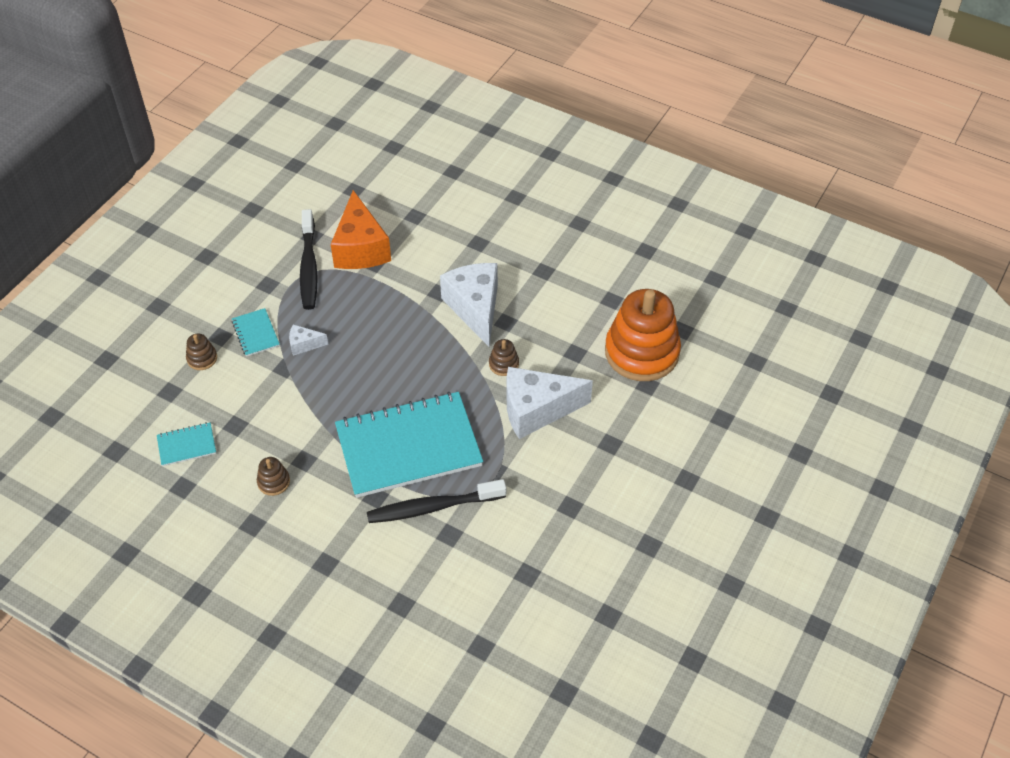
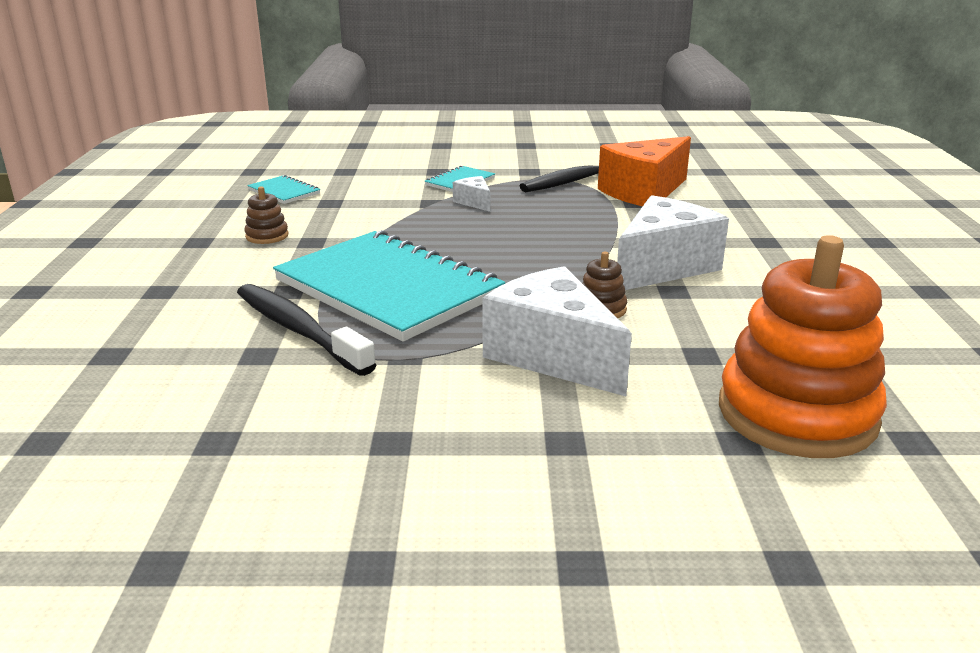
camera: 60 degrees right, 25 degrees down
brown stacking toy [186,334,217,370] -> none

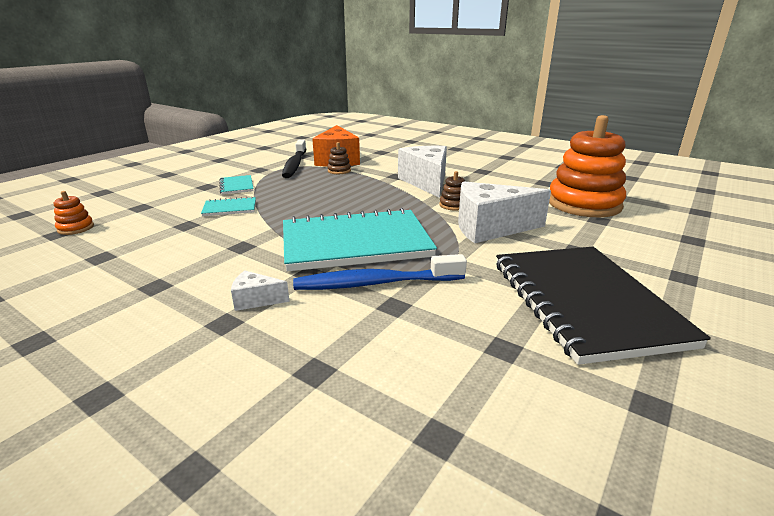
camera: 55 degrees left, 0 degrees up
black toothbrush [237,284,376,376] -> blue toothbrush [293,254,467,290]
brown stacking toy [245,186,288,244] -> brown stacking toy moved to [327,142,351,174]
turquoise notebook [247,175,320,204] -> turquoise notebook moved to [201,196,256,216]
white cheese [453,176,491,212] -> white cheese moved to [231,271,290,311]
none -> orange stacking toy [54,191,94,235]
none -> black notebook [496,247,711,365]

